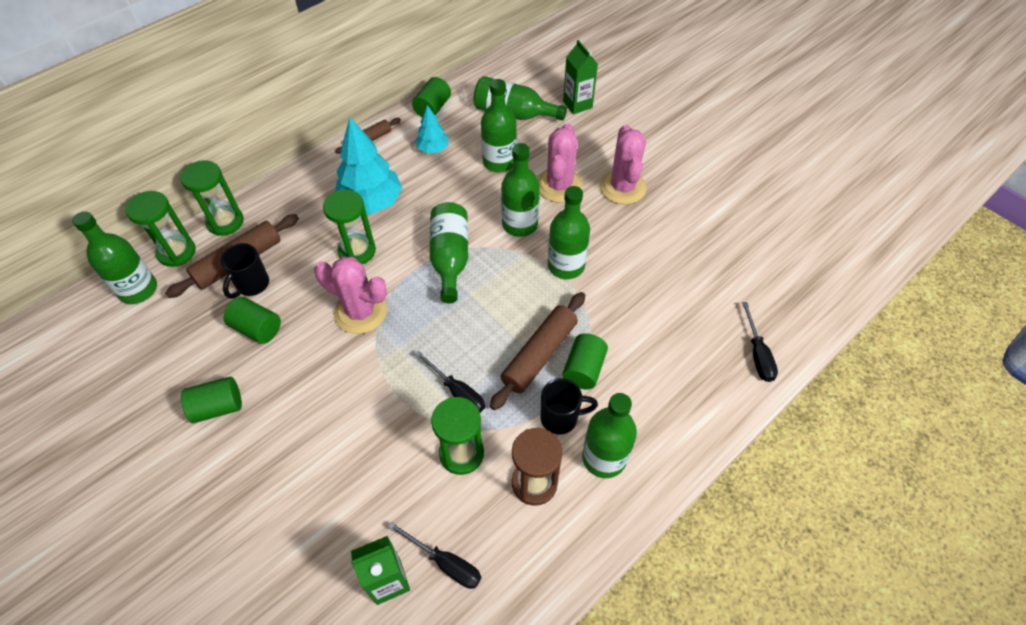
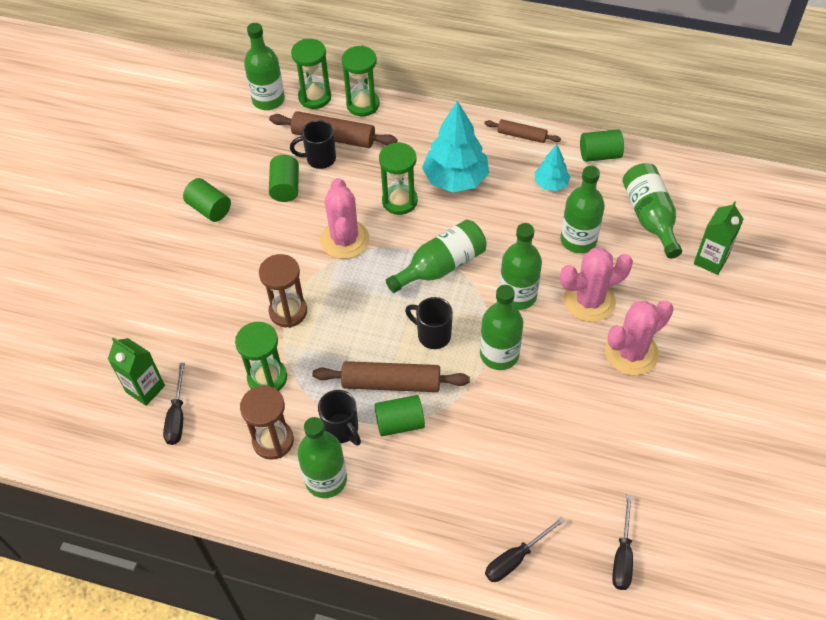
camera: 60 degrees right, 0 degrees up
black screwdriver [415,350,485,413] -> black screwdriver moved to [612,494,633,590]
none -> brown hourglass [259,254,307,328]
none -> black mug [405,297,453,349]

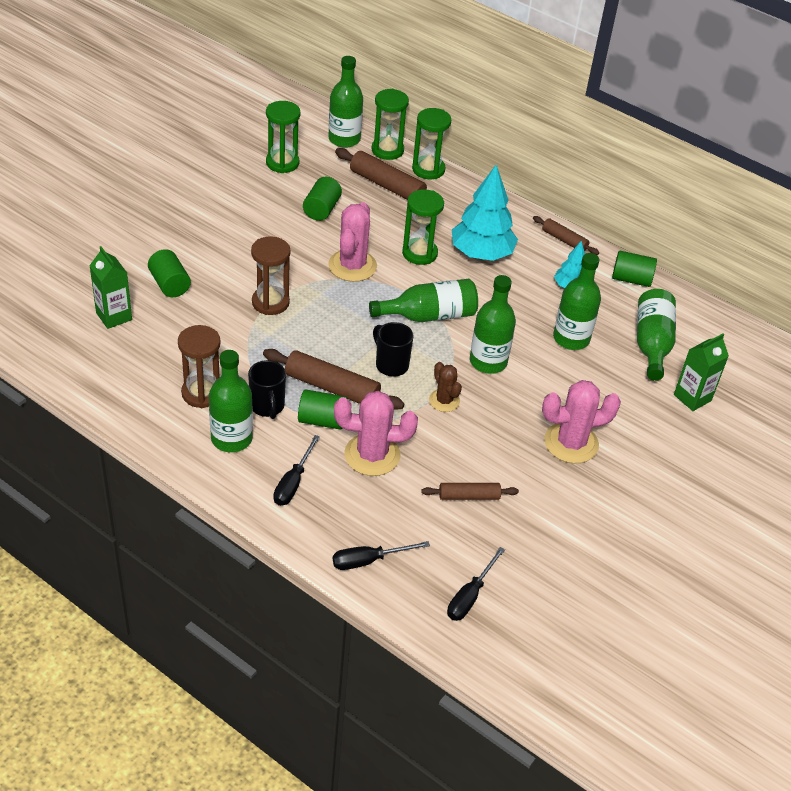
camera: 15 degrees right, 10 degrees down
black screwdriver [163,363,185,445] -> black screwdriver moved to [274,435,320,506]
green cylinder [183,178,231,222] -> green cylinder moved to [148,249,191,297]
green hourglass [235,322,287,391] -> green hourglass moved to [266,101,301,173]
black mug [290,120,336,169] -> none
green bottle [480,285,523,370] -> brown cactus [429,362,462,412]
pink cactus [560,248,633,322] -> pink cactus moved to [334,391,418,476]
none -> brown rolling pin [421,483,519,500]

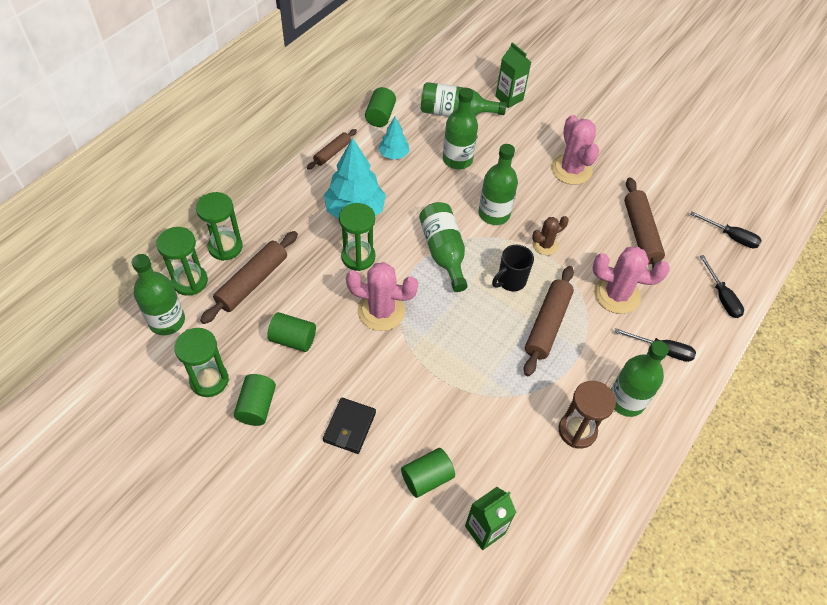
camera: 90 degrees left, 10 degrees up
black mug [248,360,286,419] -> none
brown hourglass [251,236,290,315] -> none
green cylinder [298,389,348,430] -> green cylinder moved to [234,374,276,426]
pink cactus [334,391,418,476] -> pink cactus turned 75 degrees counterclockwise [592,246,670,314]
brown rolling pin [421,483,519,500] -> brown rolling pin [624,177,665,269], size x1.70
none -> black wallet [323,398,376,454]

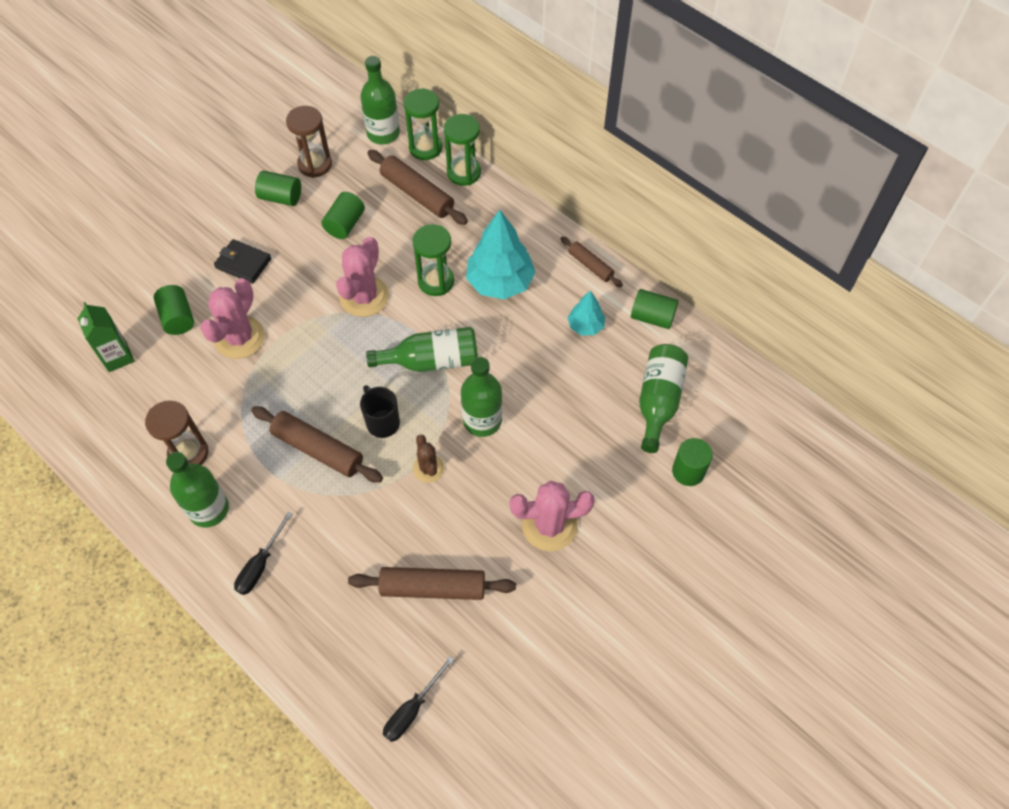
camera: 100 degrees right, 5 degrees up
green hourglass [174,328,229,397] -> brown hourglass [286,106,332,178]
green bottle [443,88,478,169] -> none
green carton [495,42,531,108] -> green cylinder [672,438,713,486]
pink cactus [592,246,670,314] -> pink cactus moved to [200,278,265,359]
black screwdriver [700,255,744,318] -> none

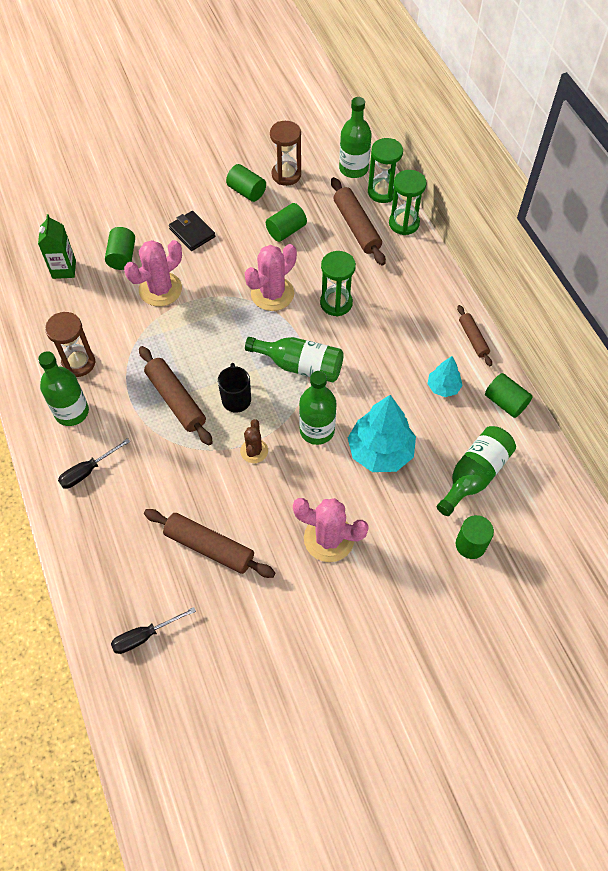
camera: 25 degrees right, 0 degrees up
turquoise tree [466,210,535,299] -> turquoise tree moved to [348,395,416,472]

